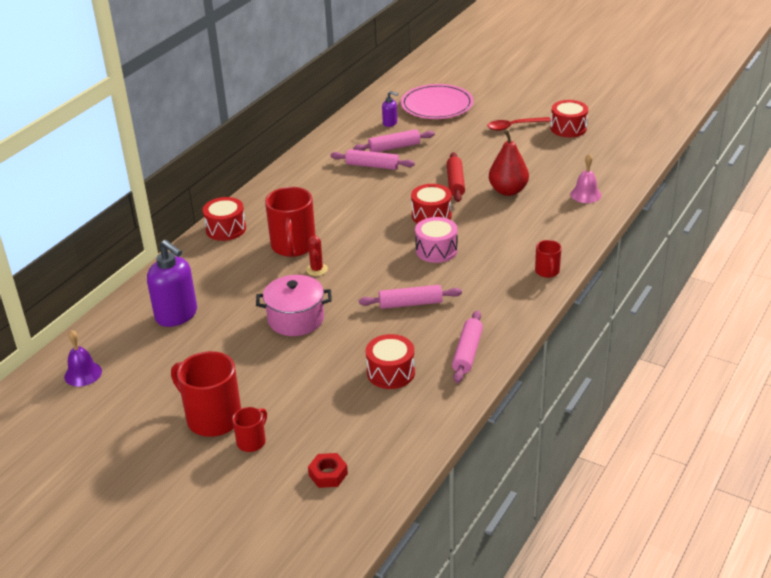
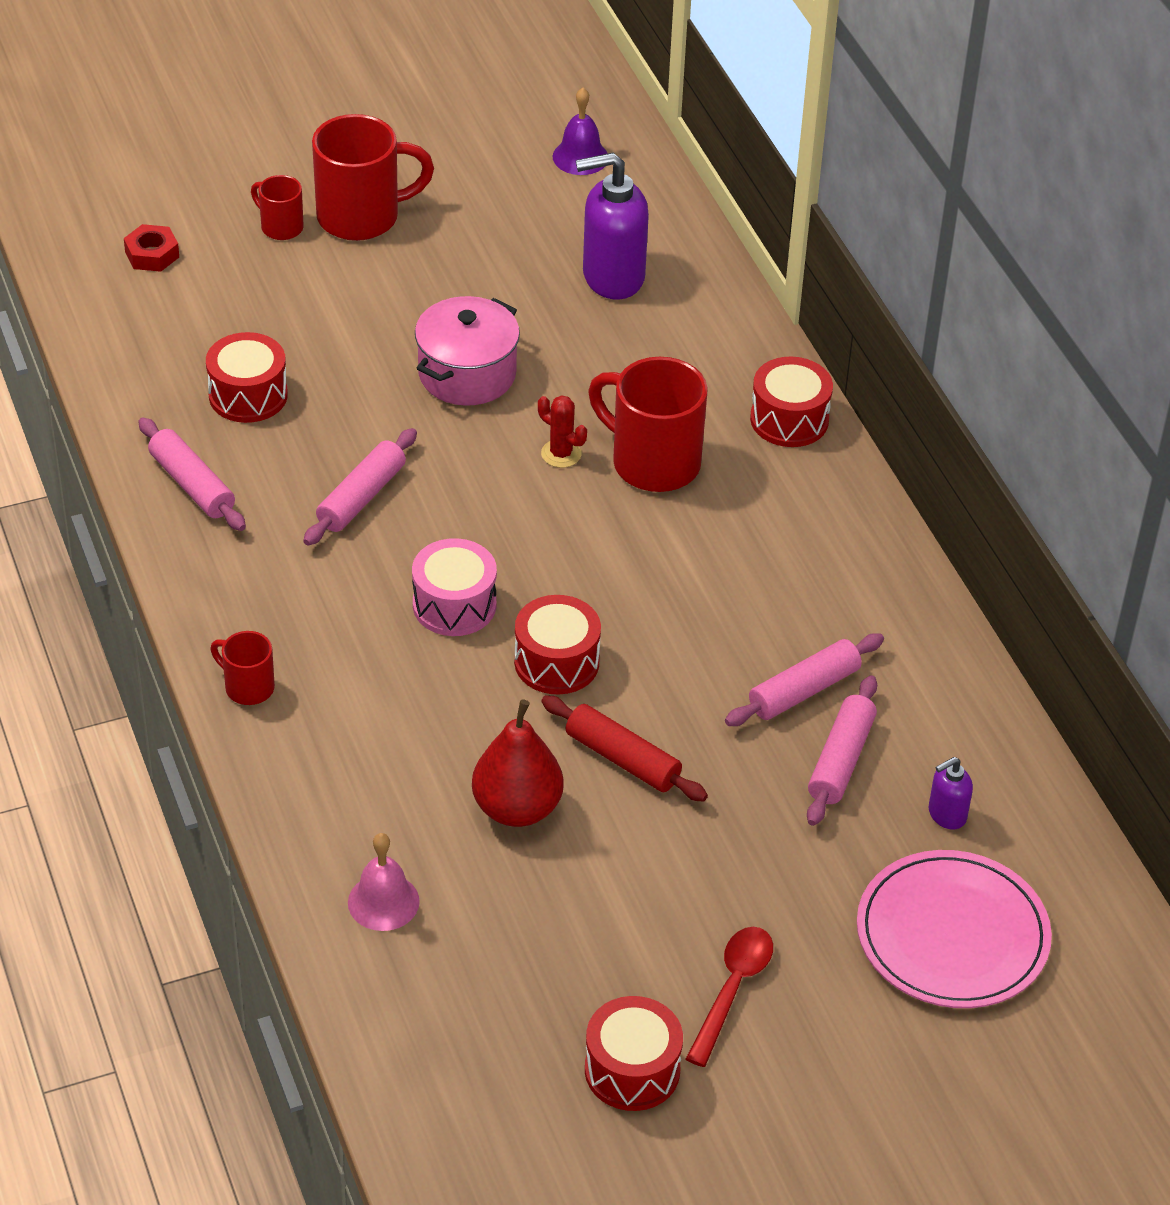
camera: 125 degrees right, 10 degrees up
red mug [232,407,267,452] -> red mug turned 150 degrees clockwise [251,175,304,240]

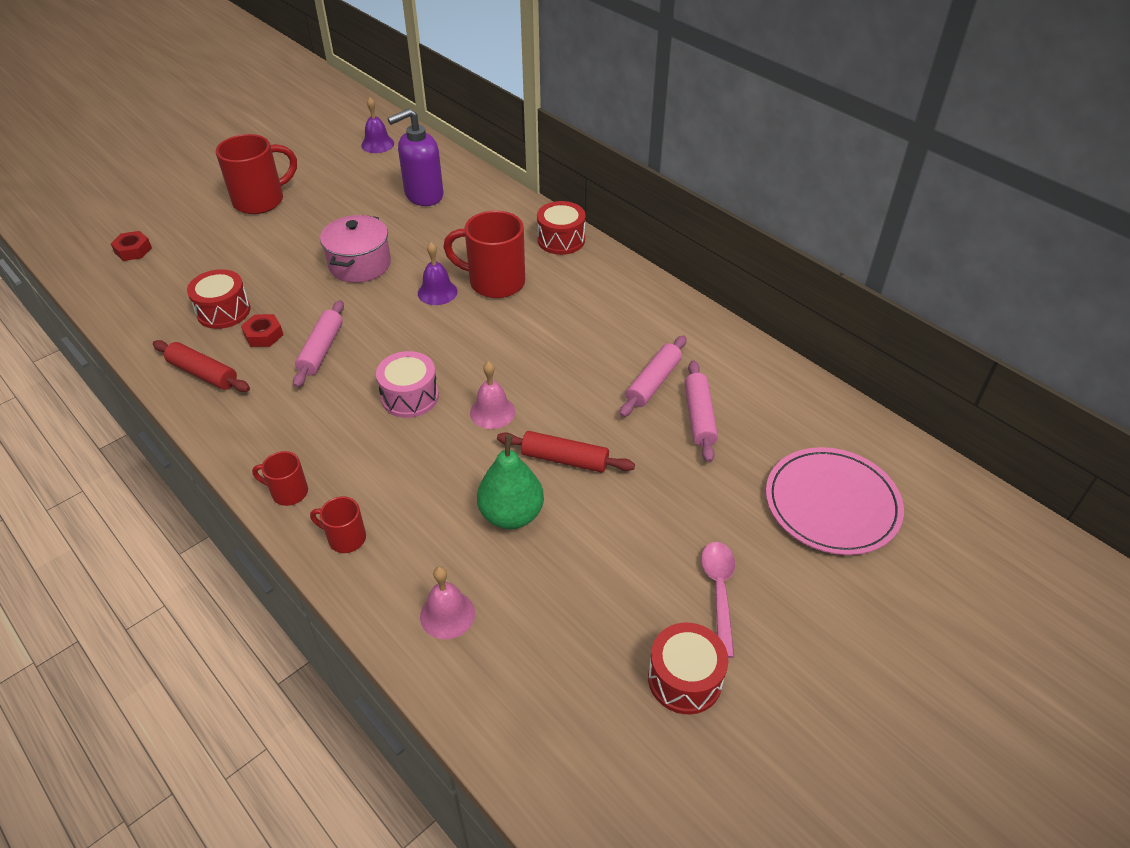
camera: 20 degrees left, 0 degrees up
pink rolling pin [138,417,246,531] -> red rolling pin [153,340,250,392]
red mug [251,175,304,240] -> red mug moved to [310,497,366,553]
red pear [472,699,564,827] -> green pear [477,434,544,529]
red drum [514,595,601,695] -> pink bell [470,361,515,429]
red cactus [538,395,587,468] -> purple bell [418,242,457,305]
red spoon [686,927,773,1067] -> pink spoon [701,542,735,658]
purple soap dispenser [929,757,973,830] -> none
none -> red nut [241,314,283,347]

